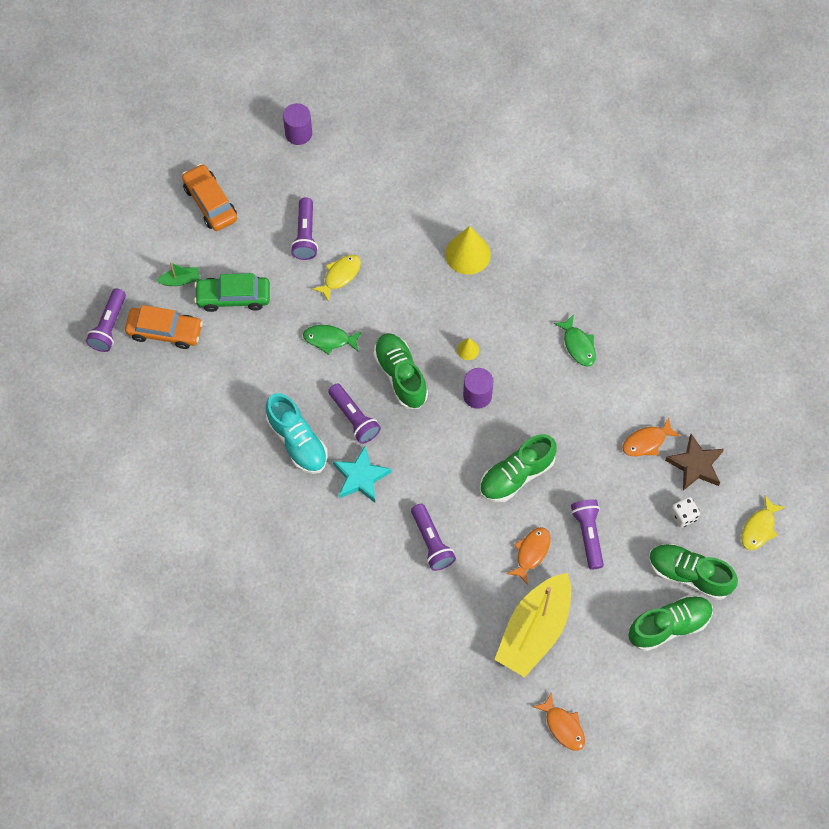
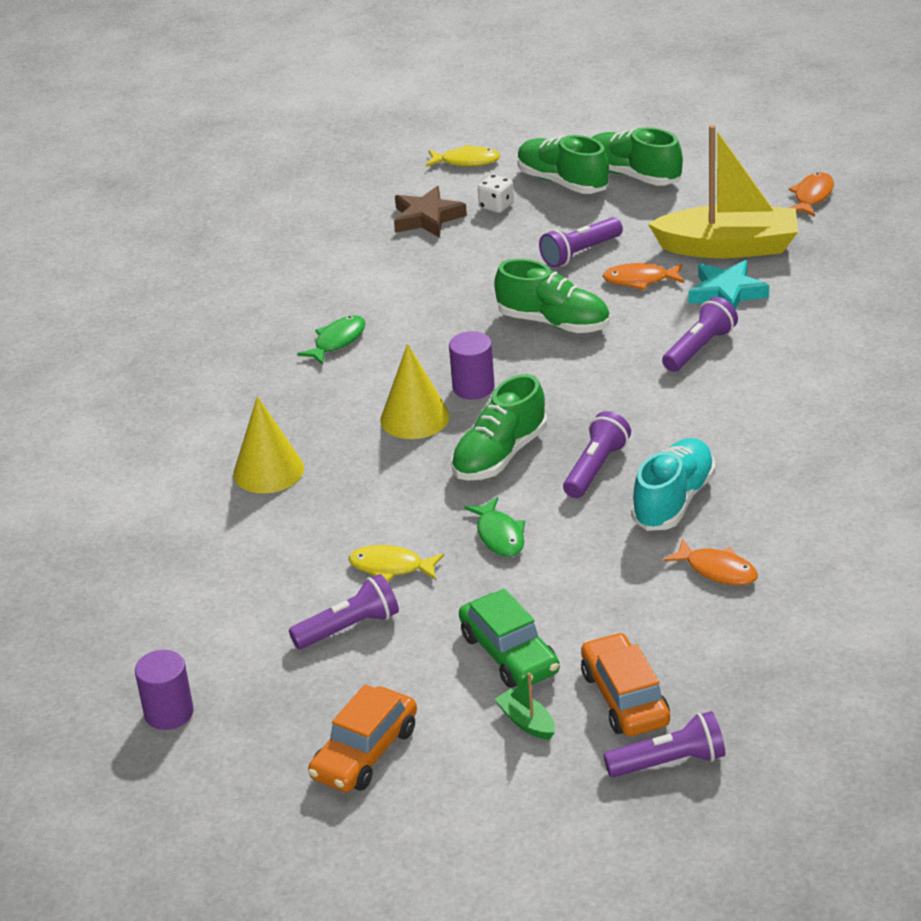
camera: 115 degrees left, 30 degrees down
turquoise star [333,446,391,503] -> turquoise star moved to [689,260,769,310]
yellow cone [457,338,479,360] -> yellow cone [380,344,450,439], size x2.08
orange fish [622,417,681,456] -> orange fish moved to [663,538,758,585]
green shoe [649,544,738,600] -> green shoe turned 135 degrees clockwise [517,135,609,194]

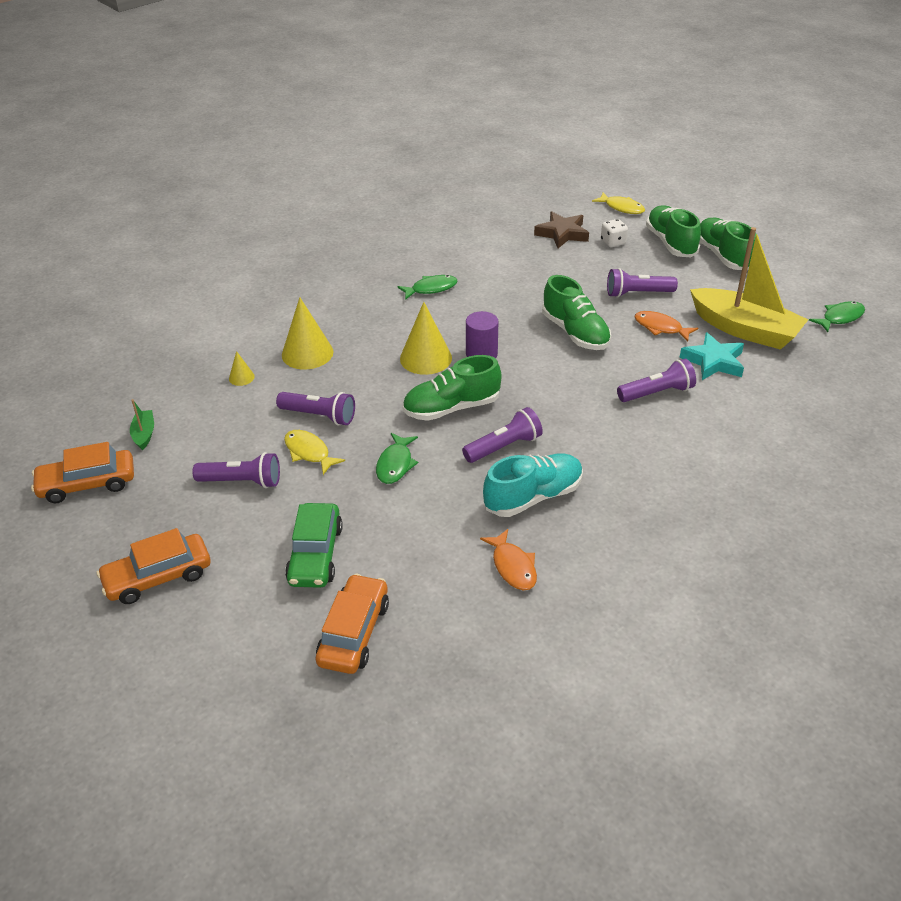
camera: 30 degrees right, 5 degrees up
purple cylinder [135,650,194,730] -> orange car [31,442,134,503]
green boat [495,673,555,740] -> green boat moved to [130,399,154,450]
purple flashlight [603,711,725,777] -> purple flashlight moved to [276,392,355,426]
orange fish [788,172,834,216] -> green fish [809,301,865,332]
none -> yellow cone [229,351,255,386]

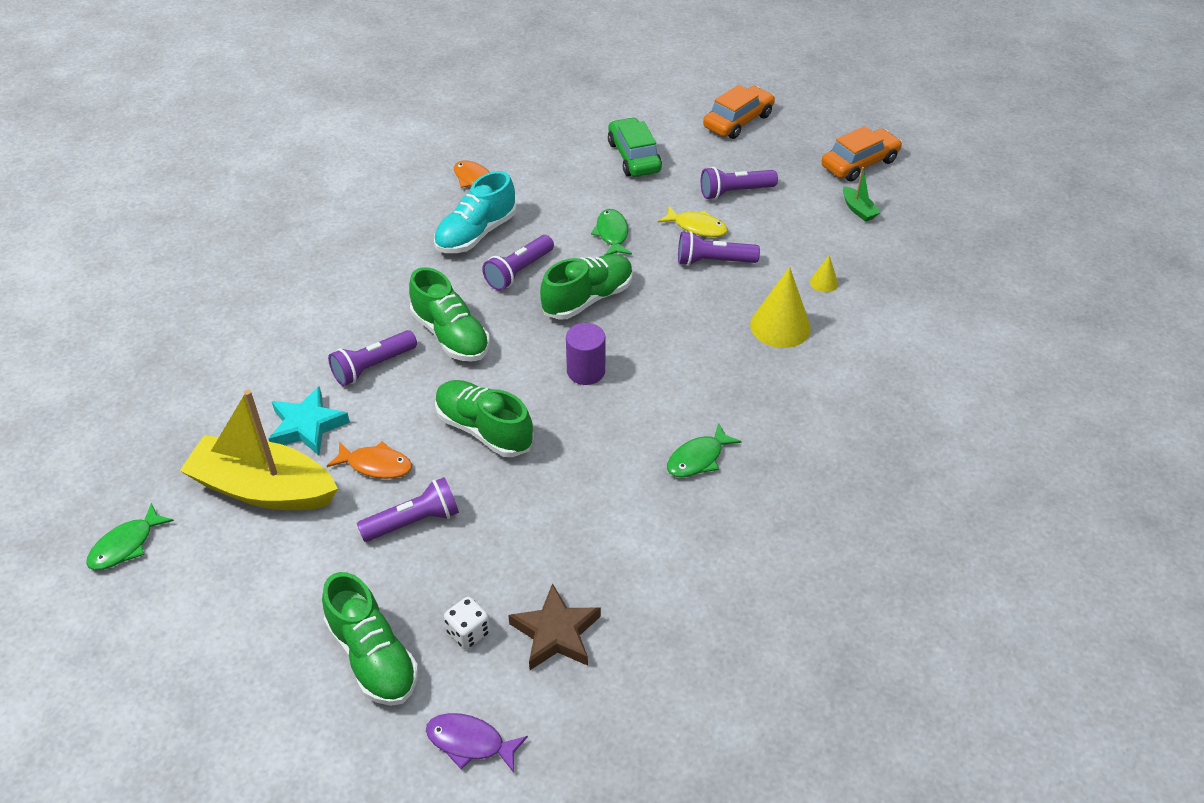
camera: 160 degrees right, 5 degrees up
orange car [316,574,389,674] -> none
yellow cone [400,302,452,375] -> none
yellow fish [592,192,645,214] -> purple fish [426,713,528,773]
green shoe [699,218,756,270] -> green shoe moved to [409,267,490,362]

